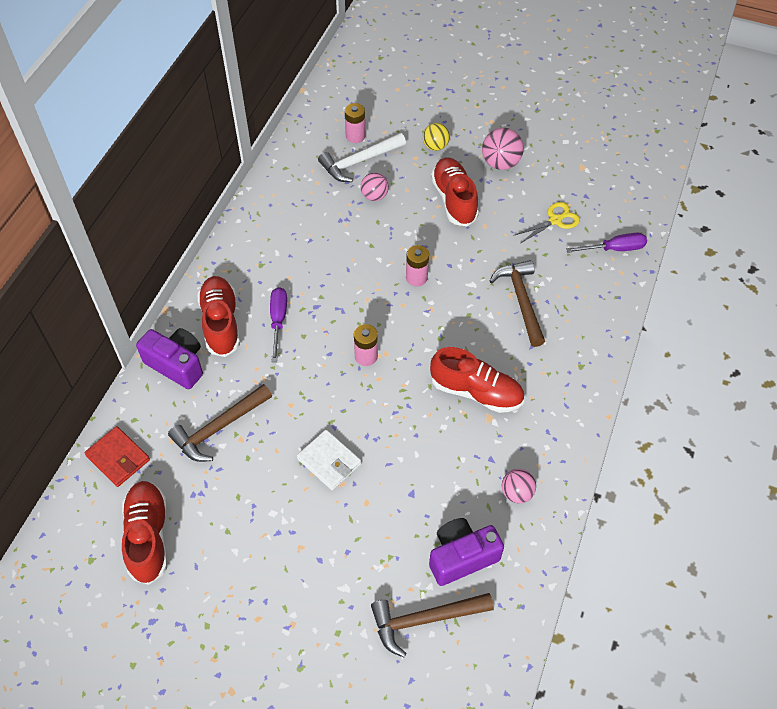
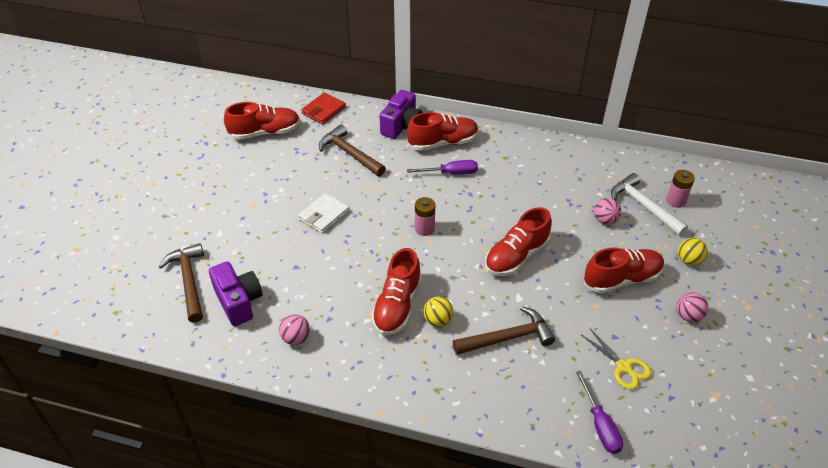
camera: 85 degrees right, 10 degrees down
pink battery [406,245,429,286] -> red shoe [485,207,552,276]
pink ball [482,128,524,170] -> pink ball [677,292,708,322], size x0.66
none -> yellow ball [423,297,453,327]

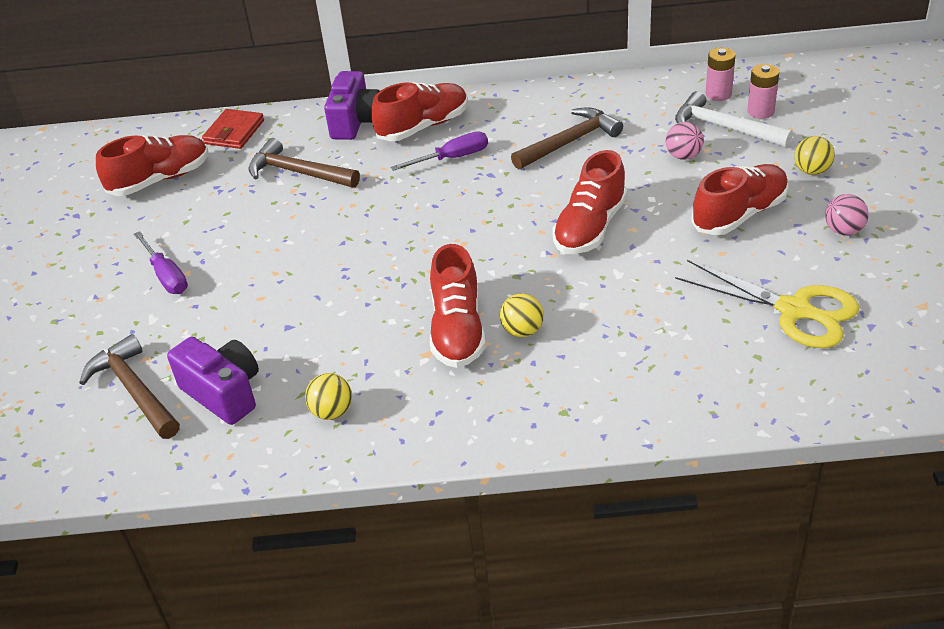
camera: 15 degrees left, 5 degrees down
pink ball [279,314,310,345] -> yellow ball [305,373,352,420]
white wallet [298,193,349,234] -> none
pink battery [415,197,435,236] -> pink battery moved to [706,47,735,101]
brown hammer [453,306,555,355] -> brown hammer moved to [511,107,623,169]
purple screwdriver [576,371,623,454] -> purple screwdriver moved to [134,231,188,294]
yellow scissors [582,328,651,390] -> yellow scissors [675,260,859,348], size x1.65

